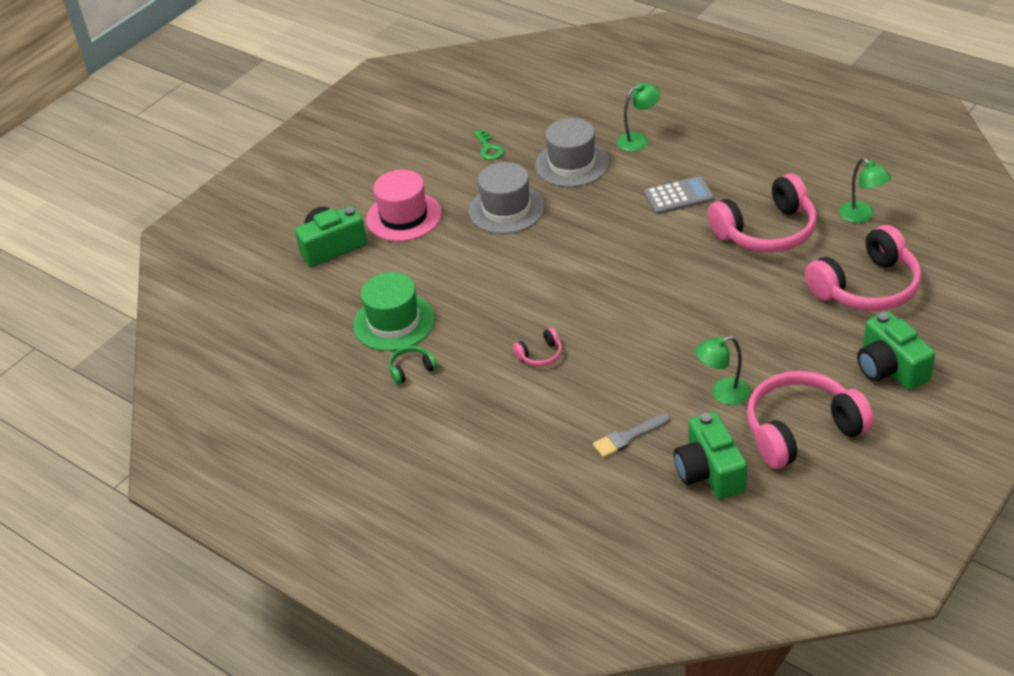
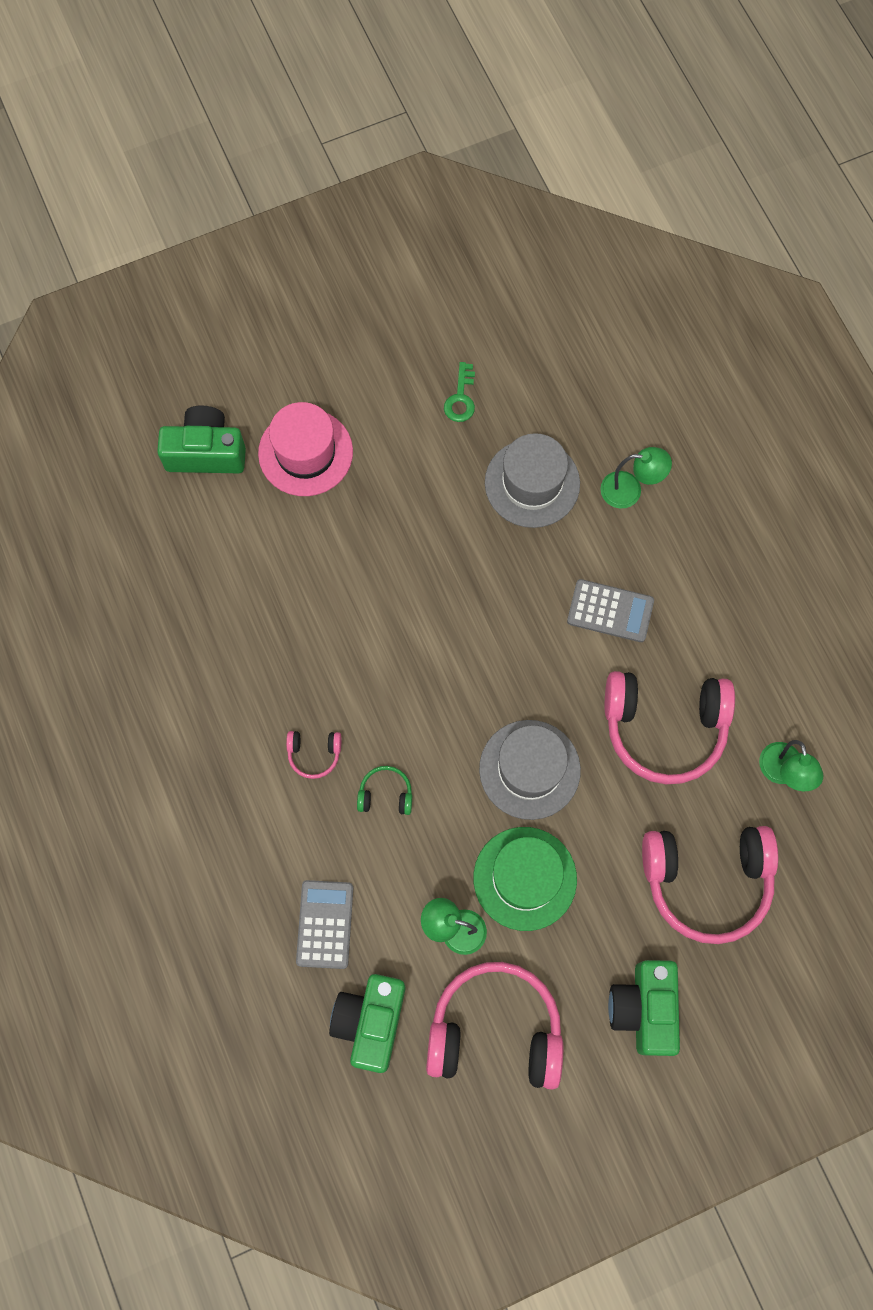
camera: 25 degrees right, 30 degrees up
green hat [353,272,435,351] -> green hat moved to [473,827,577,931]
green headphones [389,346,437,385] -> green headphones moved to [357,766,412,815]
grey hat [469,162,545,234] -> grey hat moved to [479,720,581,820]
grey brush [593,414,670,458] -> grey calculator [296,880,353,969]

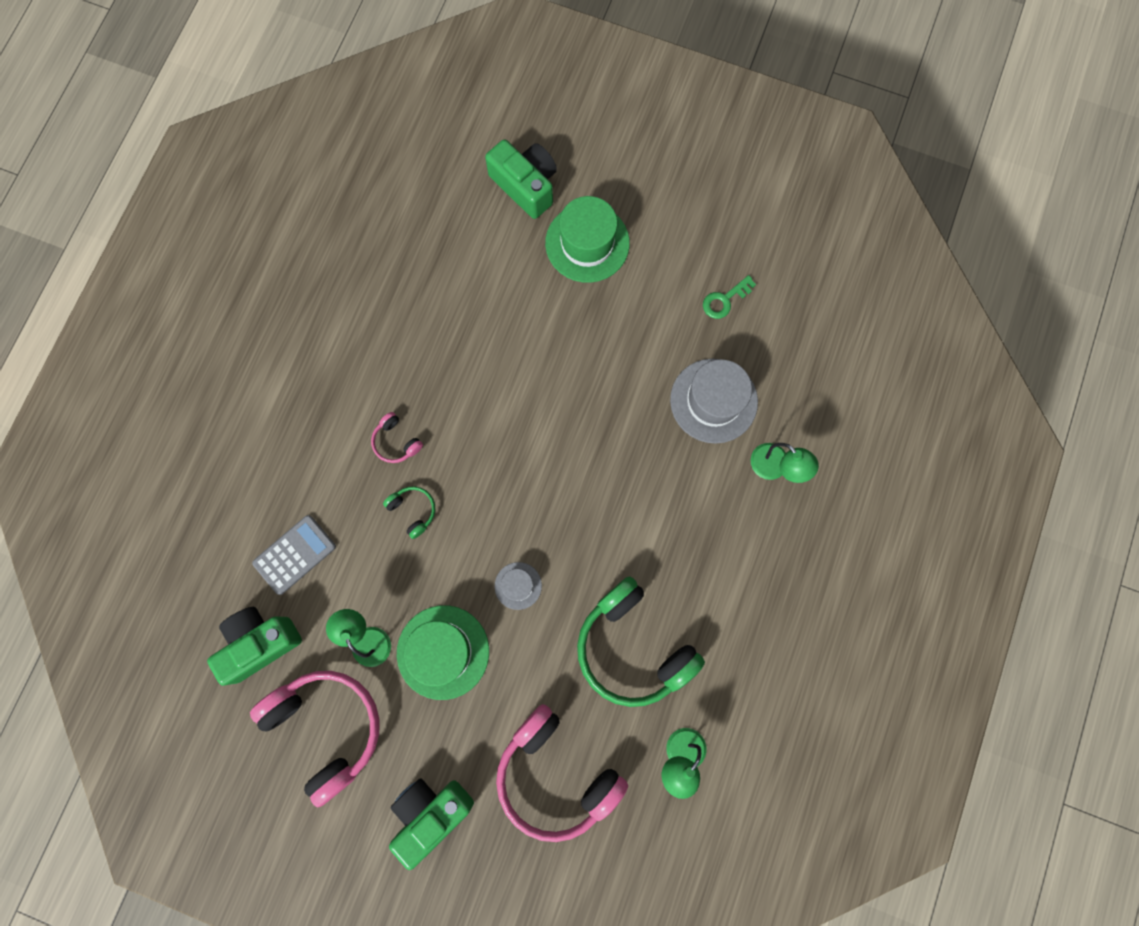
camera: 45 degrees right, 5 degrees up
pink hat [258,402,353,496] -> green hat [545,196,630,283]
grey hat [479,720,581,820] -> grey hat [495,562,542,610], size x0.52
grey calculator [567,579,654,642] -> none
pink headphones [605,671,735,784] -> green headphones [577,576,705,707]

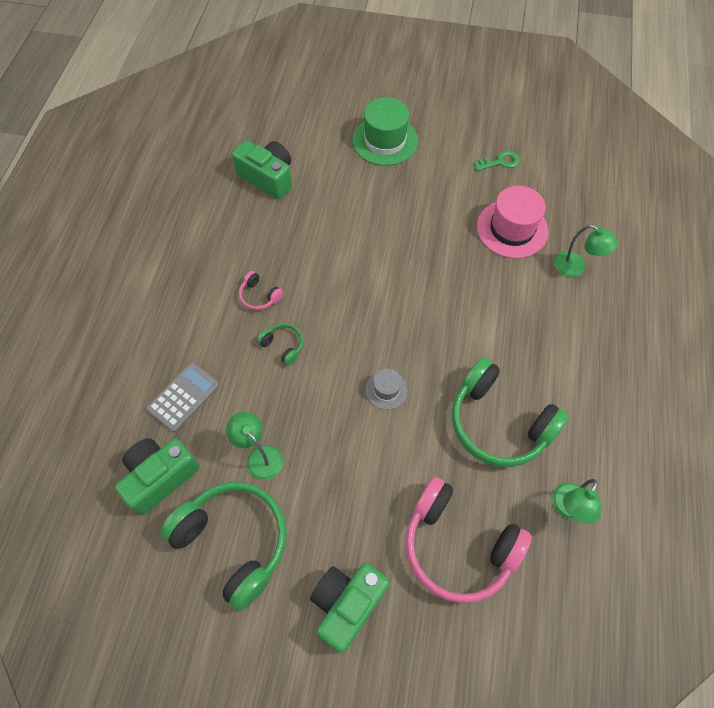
camera: 10 degrees left, 15 degrees down
pink headphones [250,671,379,807] -> green headphones [160,482,287,612]
green hat [397,605,489,700] -> none
green camera [485,139,557,219] -> green camera moved to [232,140,292,200]
grey hat [670,359,758,444] -> pink hat [477,185,548,258]
green key [703,275,756,319] -> green key turned 150 degrees counterclockwise [474,150,520,171]

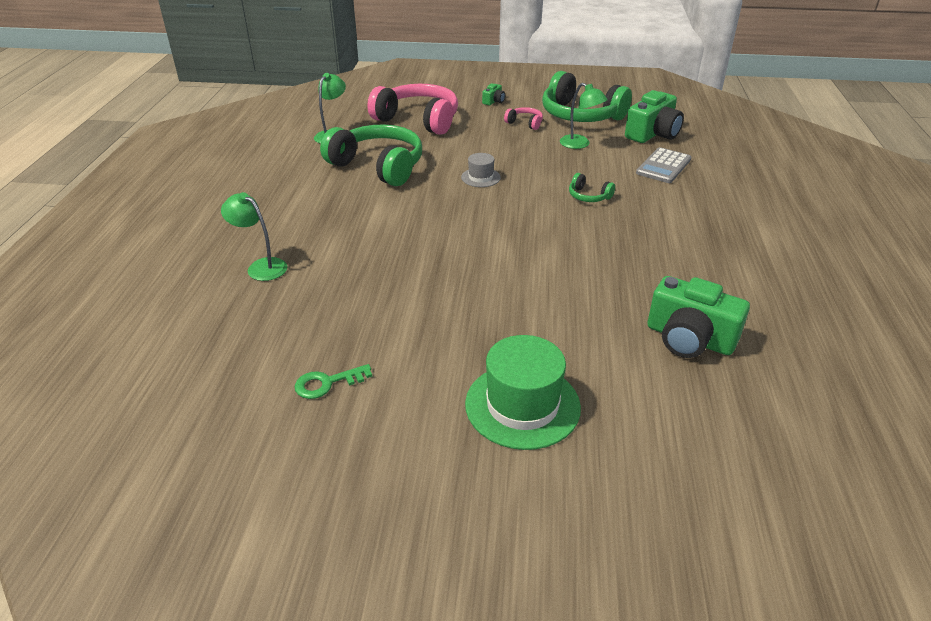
camera: 175 degrees right, 25 degrees down
pink headphones [239,271,283,310] -> pink headphones moved to [504,107,543,130]
green camera [310,563,389,653] -> green camera [482,83,505,105], size x0.45
pink hat [477,185,548,258] -> none

